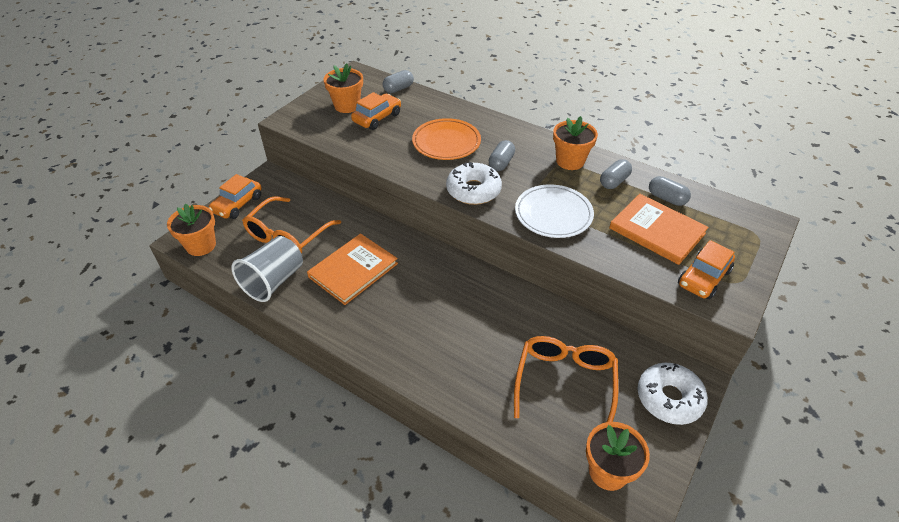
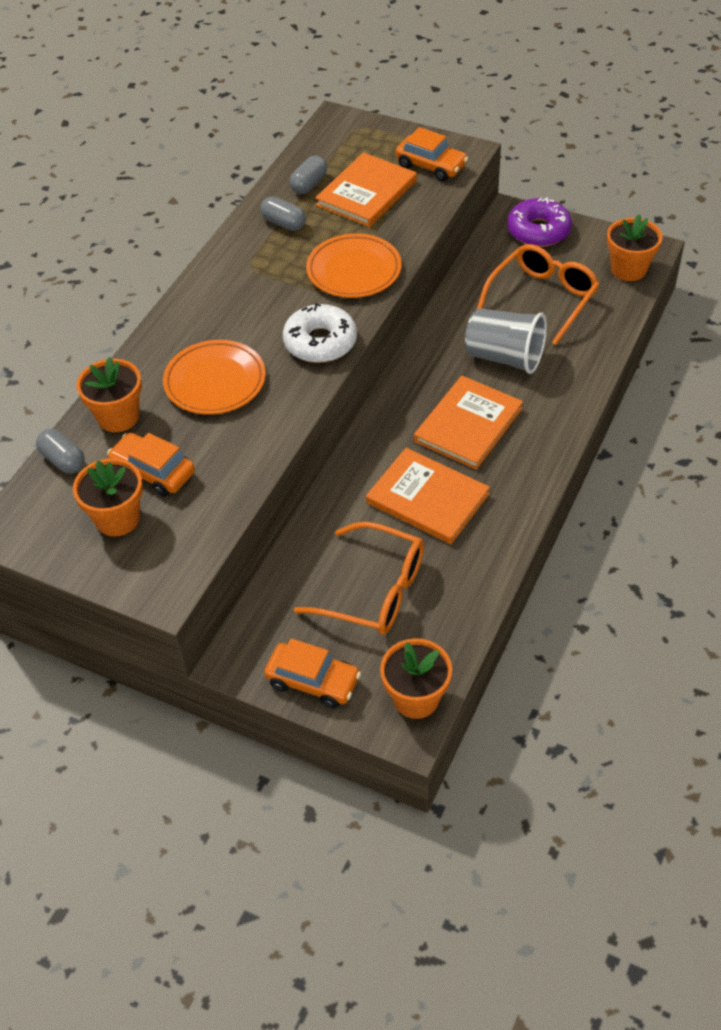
camera: 95 degrees left, 5 degrees up
grey cup [231,236,303,302] -> grey cup moved to [465,308,547,374]
grey capsule [489,140,515,171] -> none
orange glasses [514,336,618,422] -> orange glasses turned 120 degrees clockwise [477,244,600,345]
white plate [515,185,594,238] -> orange plate [306,233,402,298]
orange flower pot [553,116,598,170] -> orange flower pot moved to [76,357,142,432]
white donut [638,363,708,425] -> purple donut [507,198,572,247]
none -> orange book [414,376,523,470]

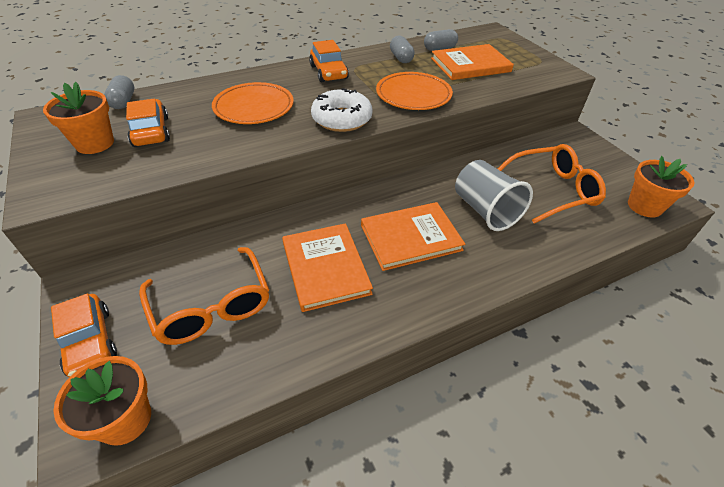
camera: 35 degrees right, 5 degrees down
orange flower pot [76,357,142,432] -> none
orange car [395,127,468,181] -> orange car moved to [309,40,349,82]
purple donut [507,198,572,247] -> none

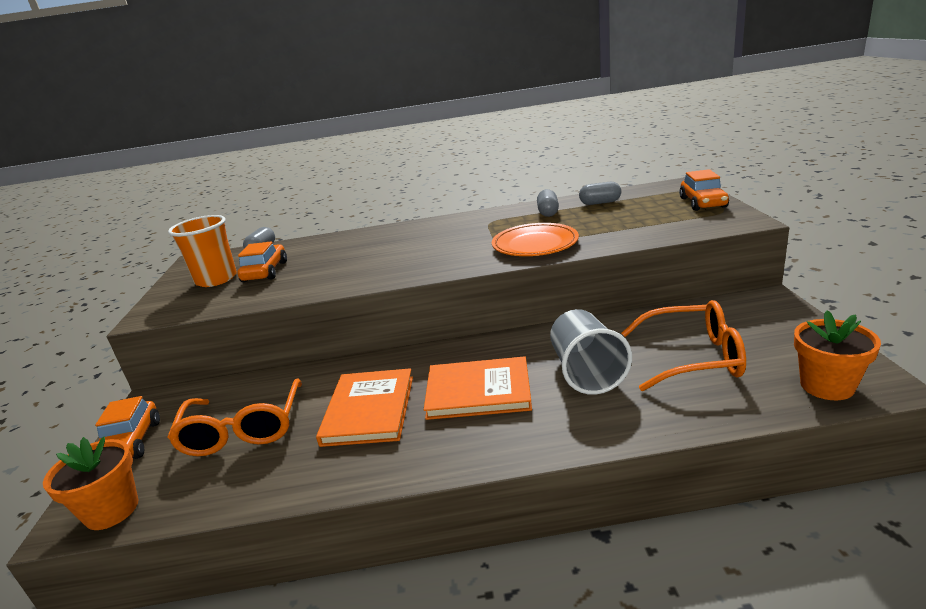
camera: 25 degrees right, 20 degrees down
orange flower pot [43,82,114,154] -> orange cup [168,215,237,287]
orange plate [212,82,294,124] -> none
orange car [309,40,349,82] -> orange car moved to [679,169,729,211]
white donut [311,89,373,132] -> none
orange book [431,44,514,80] -> none

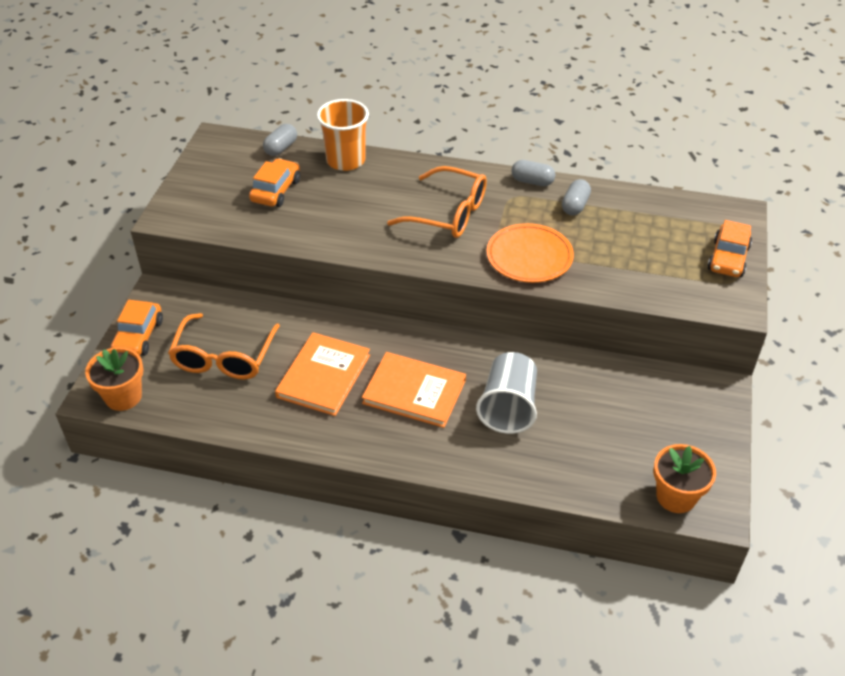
camera: 15 degrees right, 20 degrees up
orange cup [168,215,237,287] -> orange cup moved to [317,99,369,171]
grey capsule [579,182,621,205] -> grey capsule moved to [511,160,555,186]
orange glasses [622,300,746,391] -> orange glasses moved to [387,166,487,238]

